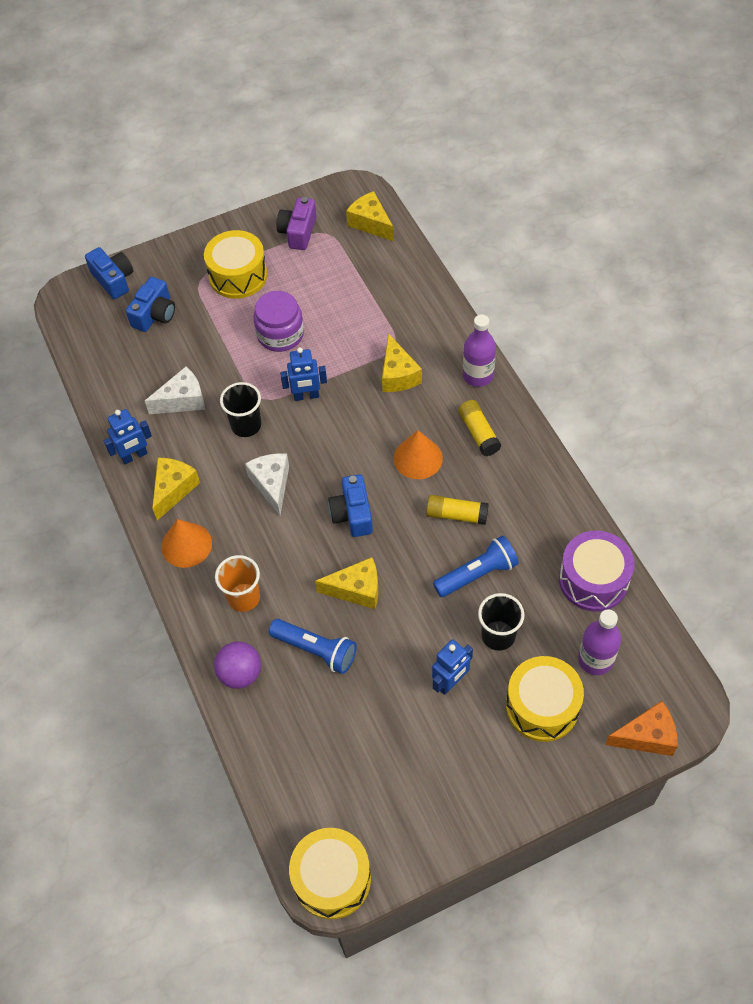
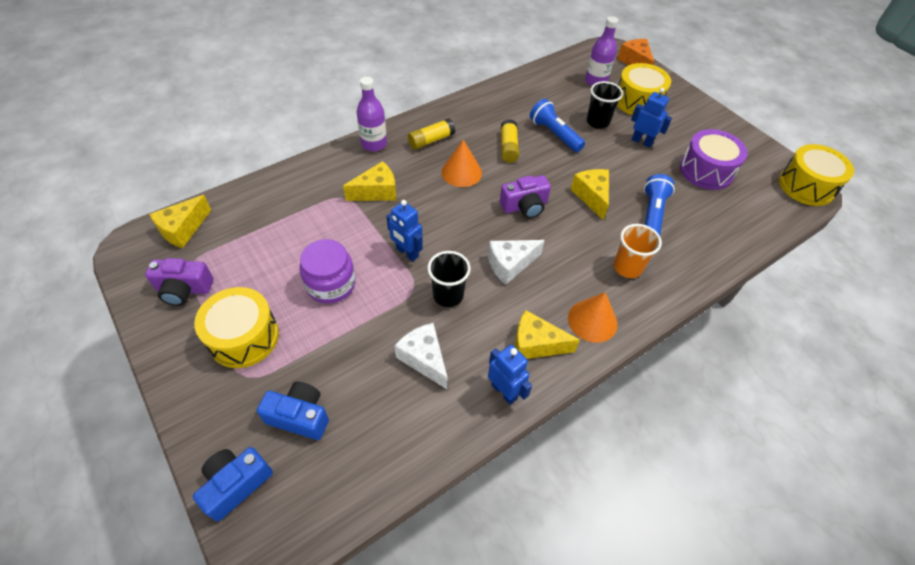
camera: 105 degrees left, 5 degrees down
purple ball [214,641,261,689] -> none
blue robot [280,347,327,401] -> blue robot turned 150 degrees clockwise [386,200,423,261]
blue camera [328,474,373,537] -> purple camera [500,175,551,219]
purple drum [559,531,635,611] -> purple drum moved to [680,129,748,190]

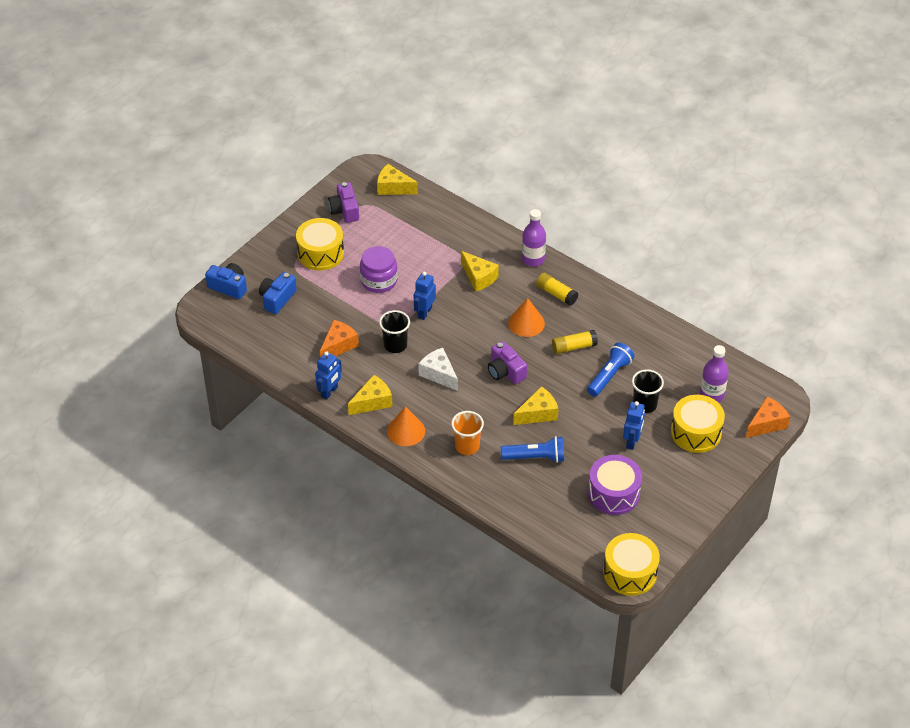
camera: 75 degrees right, 5 degrees down
blue camera [257,382,329,440] -> blue camera turned 150 degrees counterclockwise [259,272,297,314]
white cheese [394,323,448,389] -> orange cheese [320,320,359,357]
yellow cheese [514,310,580,359] -> yellow cheese turned 60 degrees clockwise [348,375,393,415]

